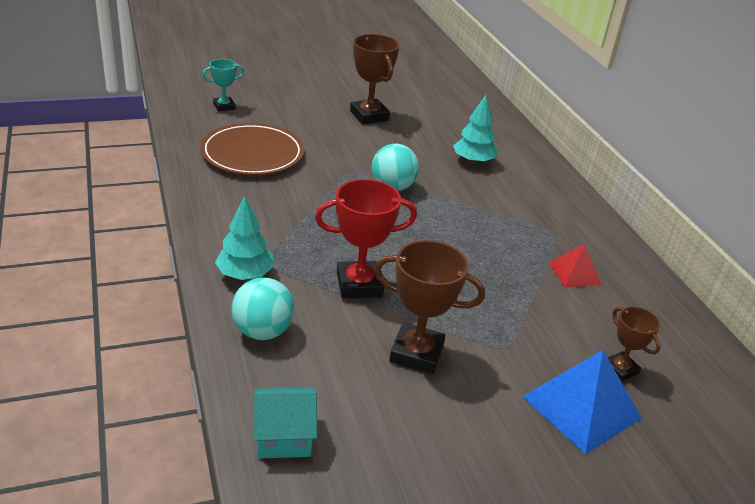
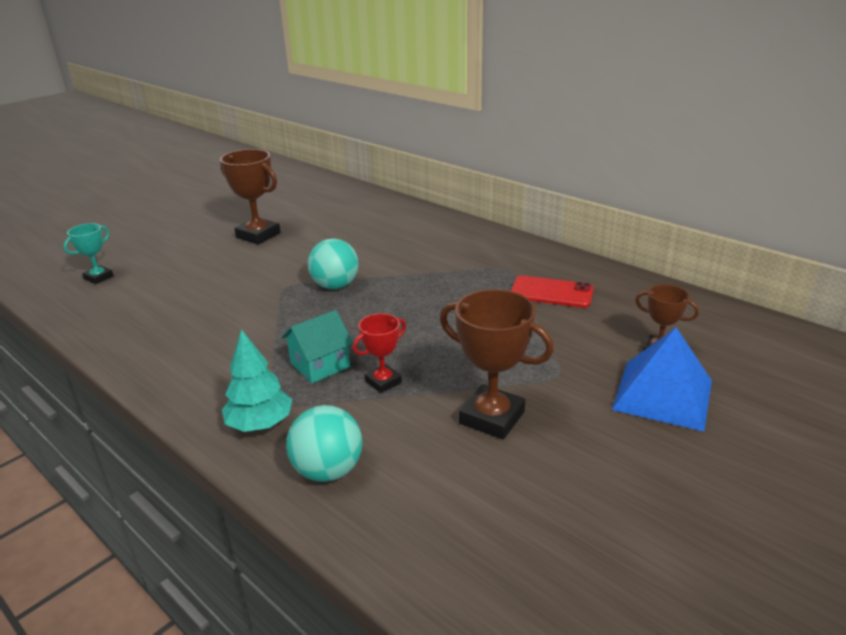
camera: 25 degrees left, 5 degrees down
brown plate [200,123,304,175] -> none
turquoise house [254,387,317,459] -> turquoise house moved to [281,310,353,383]
red trophy [315,179,417,299] -> red trophy [353,313,406,393], size x0.58
brown trophy [374,240,485,374] -> brown trophy turned 45 degrees clockwise [440,289,554,439]
turquoise tree [453,95,498,164] -> none
red pyramid [549,244,601,288] -> red phone [511,276,594,308]

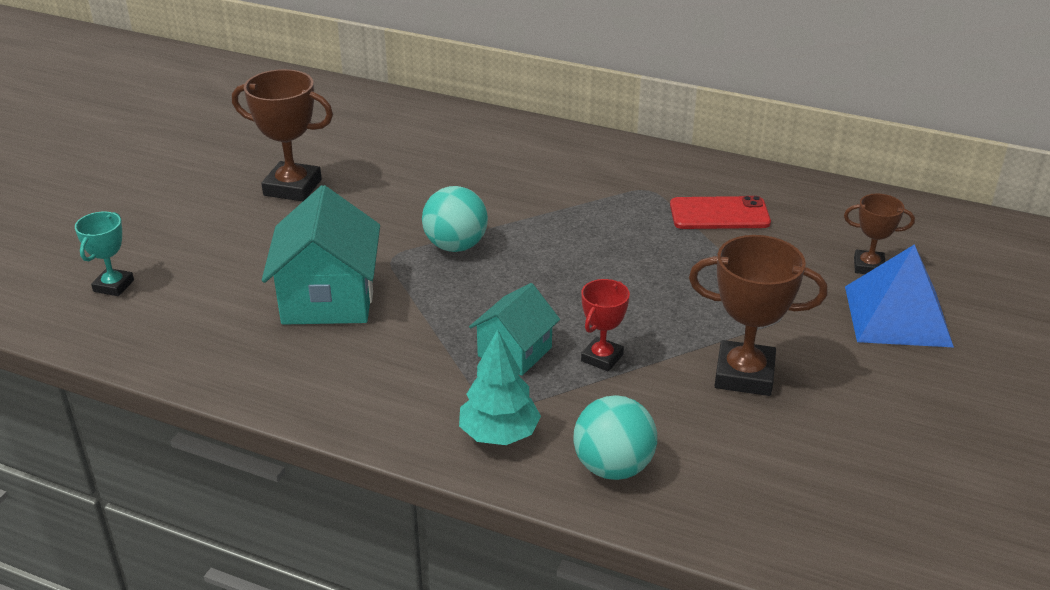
camera: 20 degrees left, 5 degrees up
none -> turquoise house [262,185,380,325]

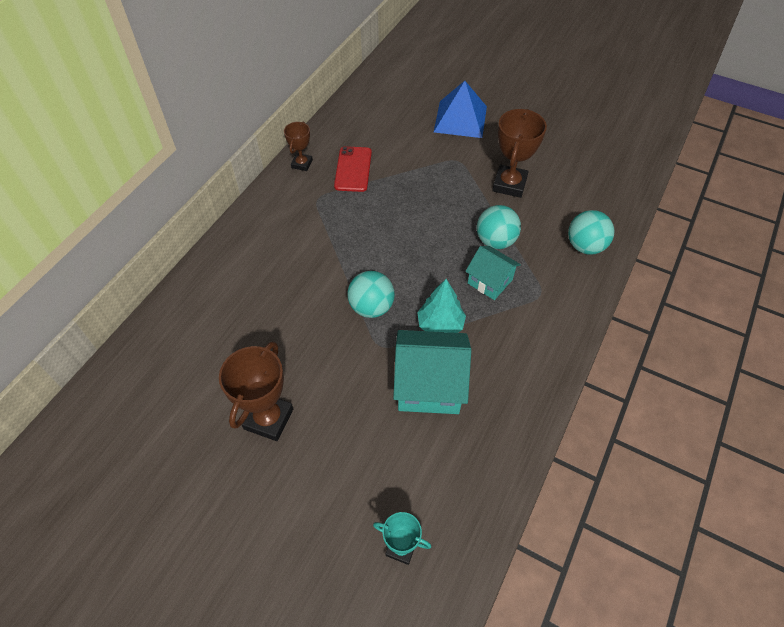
camera: 85 degrees left, 20 degrees up
turquoise tree [459,329,541,445] -> turquoise tree moved to [417,279,466,333]
red trophy [581,279,630,372] -> turquoise ball [477,205,521,249]
brown trophy [844,194,915,274] -> brown trophy moved to [284,122,313,171]

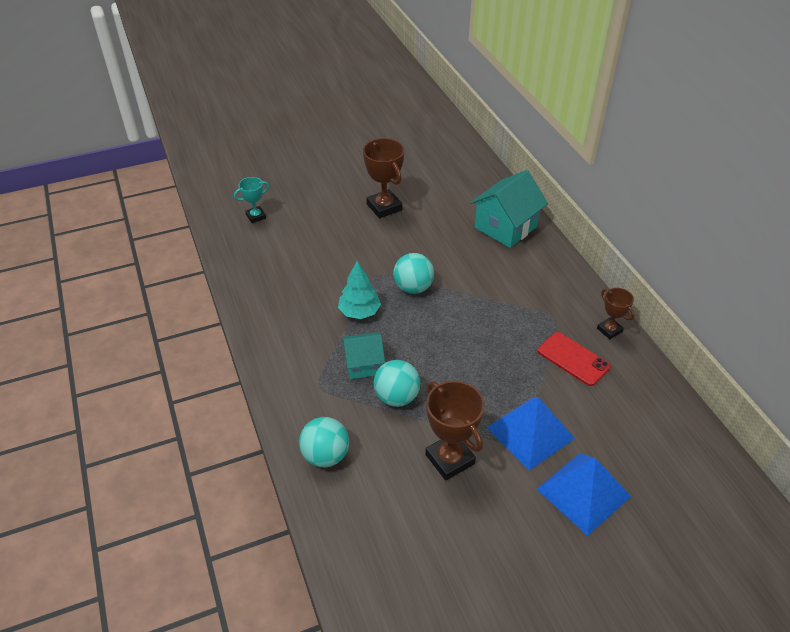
camera: 130 degrees right, 10 degrees down
turquoise house [393,330,471,414] -> turquoise house moved to [470,170,548,248]
none -> blue pyramid [486,397,575,471]

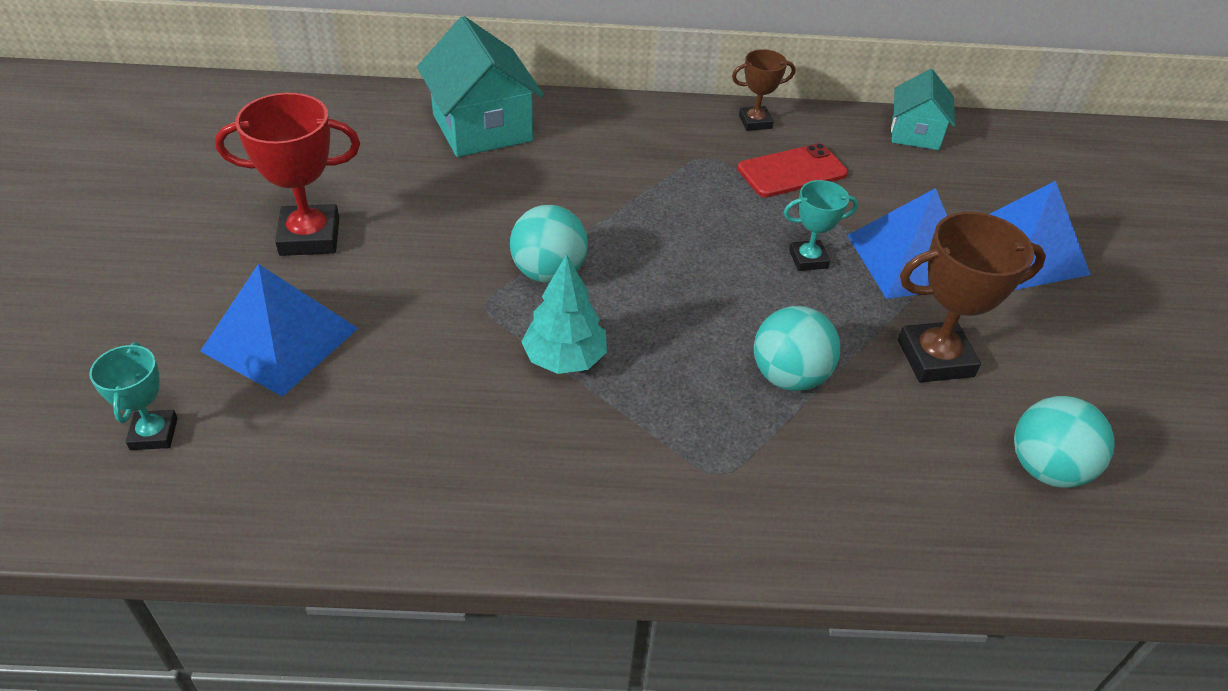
camera: 70 degrees left, 0 degrees up
turquoise ball [299,417,349,467] -> turquoise ball moved to [1014,396,1114,488]
turquoise house [342,332,385,379] -> turquoise house moved to [891,69,955,150]
brown trophy [363,138,404,218] -> red trophy [215,93,360,256]
none -> blue pyramid [200,264,358,397]
none -> turquoise trophy [784,180,858,271]

